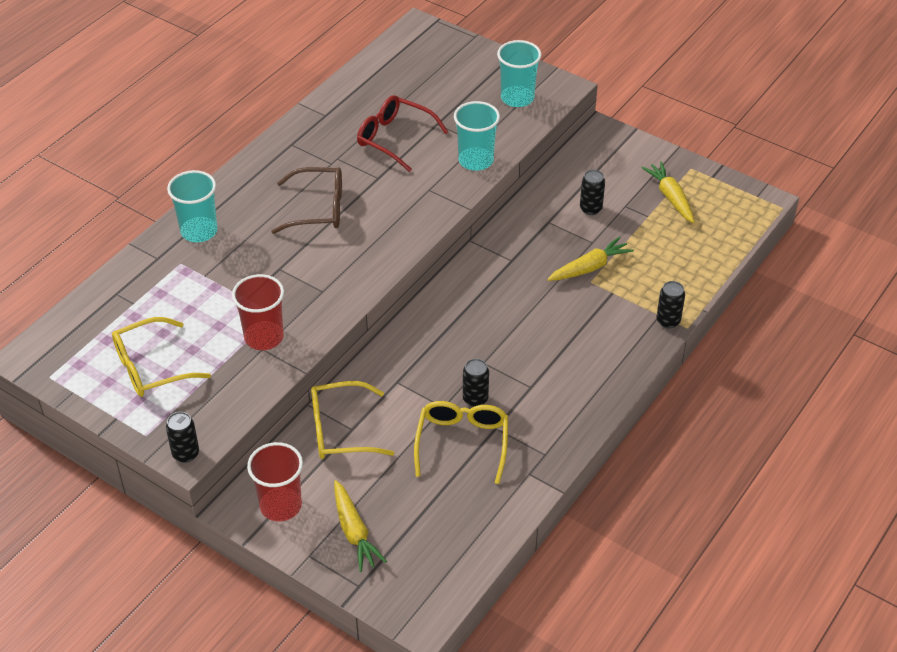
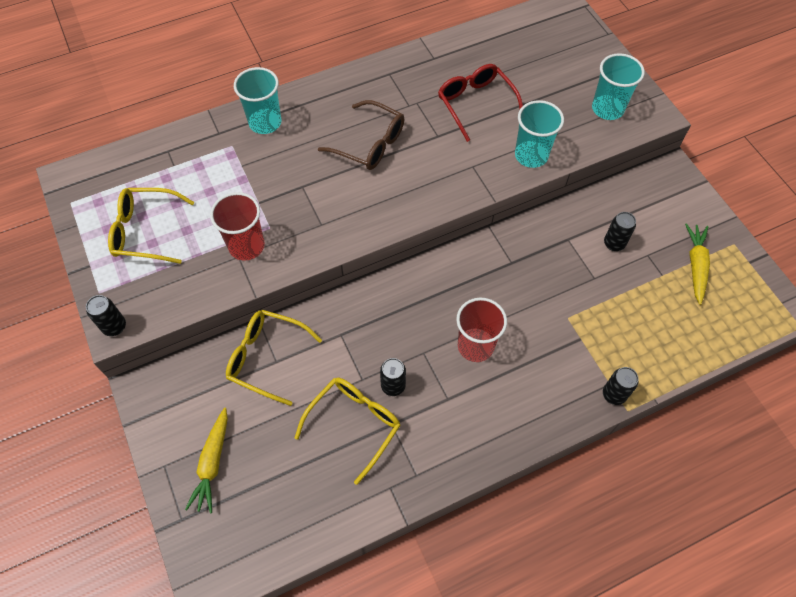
camera: 30 degrees right, 15 degrees up
red cup [247,442,303,521] -> red cup moved to [456,298,507,362]
yellow carrot [547,236,634,281] -> none

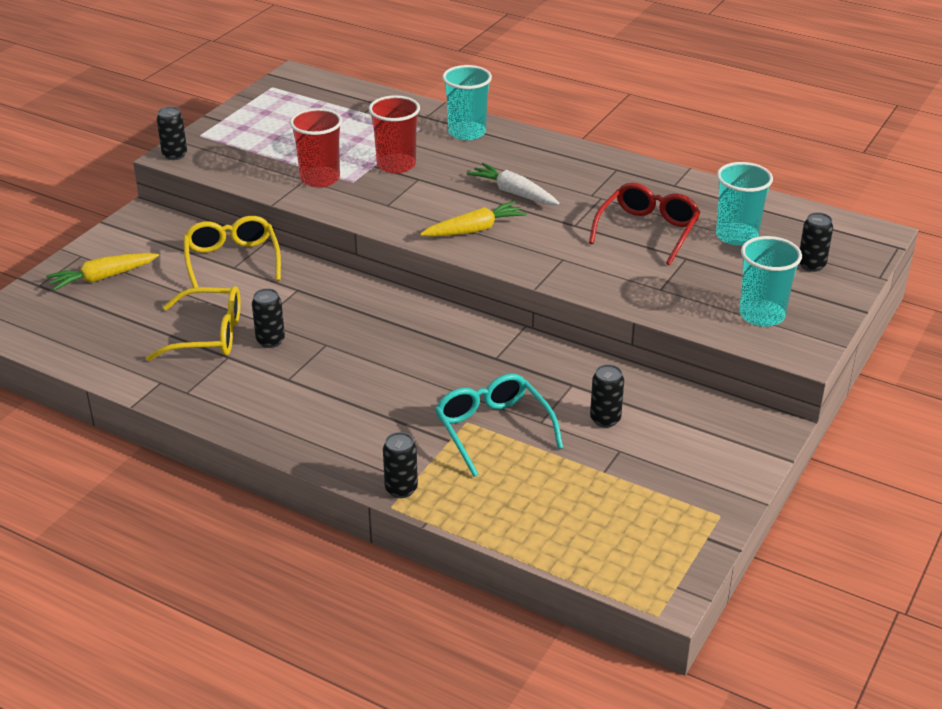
camera: 55 degrees right, 25 degrees down
yellow glasses [108,188,194,264] -> none
brown glasses [318,100,404,170] -> white carrot [467,163,559,205]
red cup [456,298,507,362] -> red cup moved to [369,95,420,174]
turquoise cup [515,100,564,168] -> turquoise cup moved to [716,162,773,246]
yellow carrot [685,223,710,305] -> yellow carrot moved to [420,201,527,237]
none -> turquoise glasses [435,374,563,477]
none -> black can [800,212,833,272]

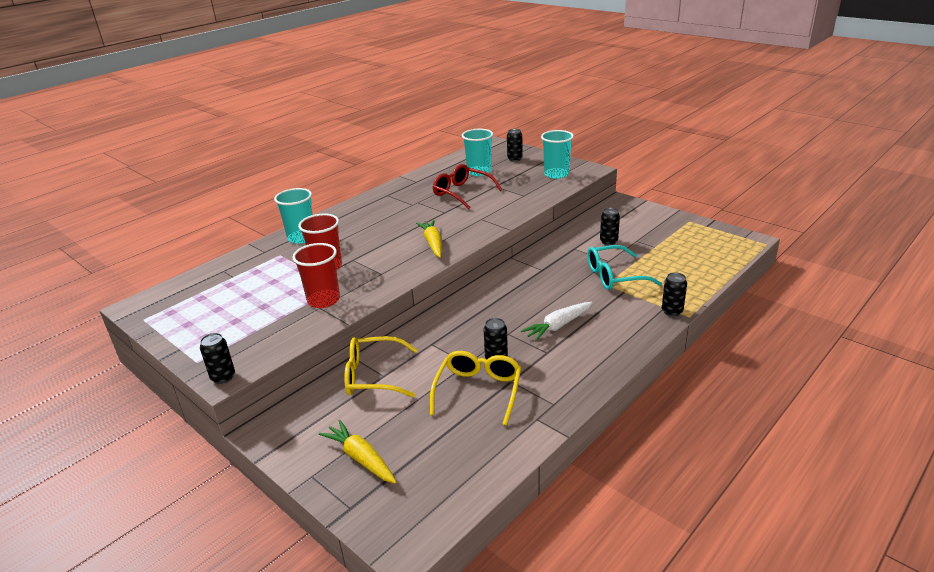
camera: 75 degrees left, 5 degrees down
yellow carrot [46,253,159,291] -> yellow carrot turned 150 degrees clockwise [319,420,397,483]
white carrot [467,163,559,205] -> white carrot moved to [521,302,593,342]

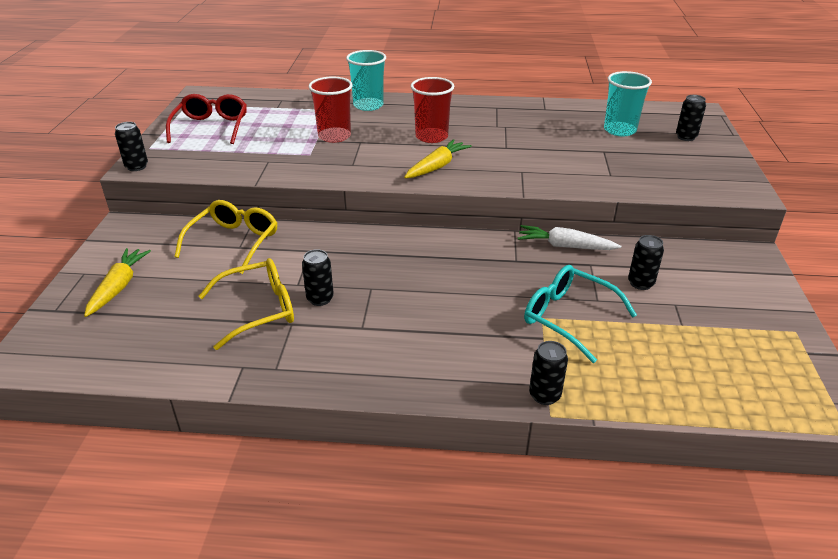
camera: 50 degrees right, 5 degrees up
red cup [292,243,340,308] -> red cup moved to [411,77,454,143]
yellow glasses [344,336,418,397] -> yellow glasses turned 60 degrees clockwise [174,200,277,274]
red glasses [433,164,502,209] -> red glasses moved to [166,94,247,144]
white carrot [521,302,593,342] -> white carrot moved to [518,225,621,250]
turquoise cup [541,130,574,179] -> none

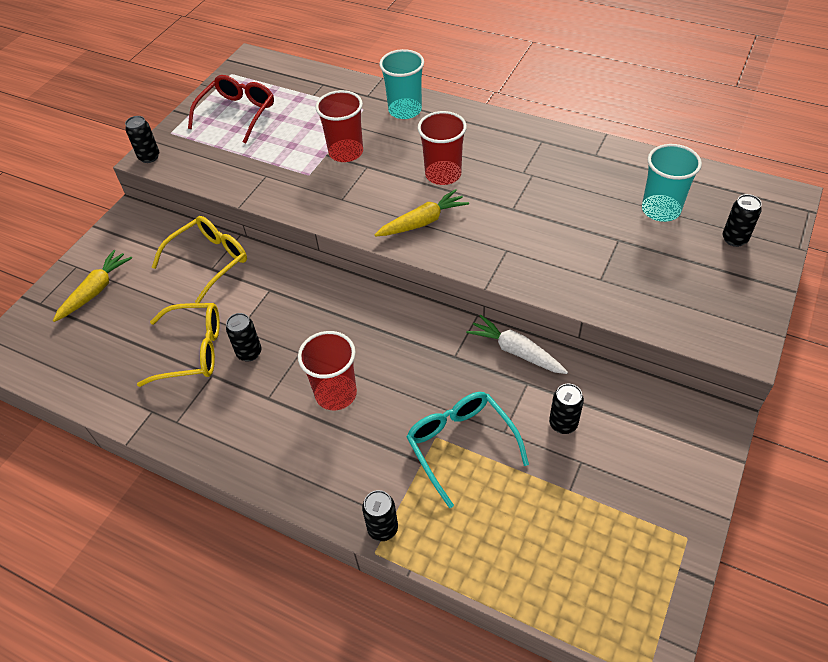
camera: 25 degrees right, 15 degrees up
none -> red cup [298,331,357,410]

